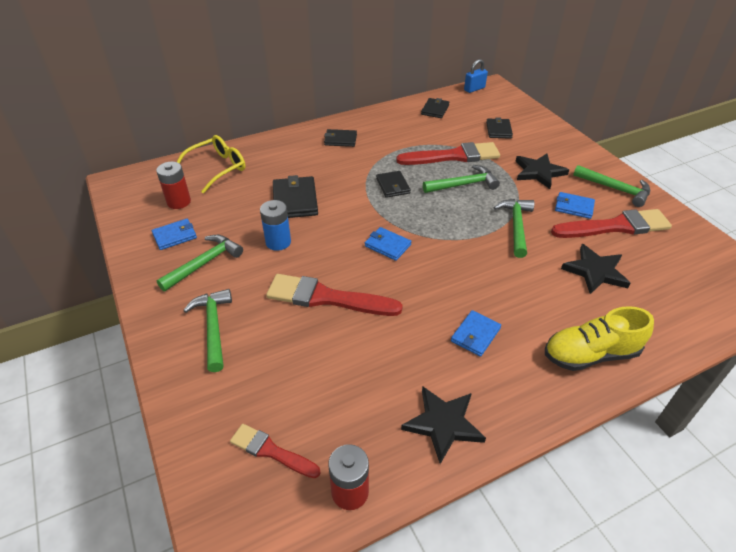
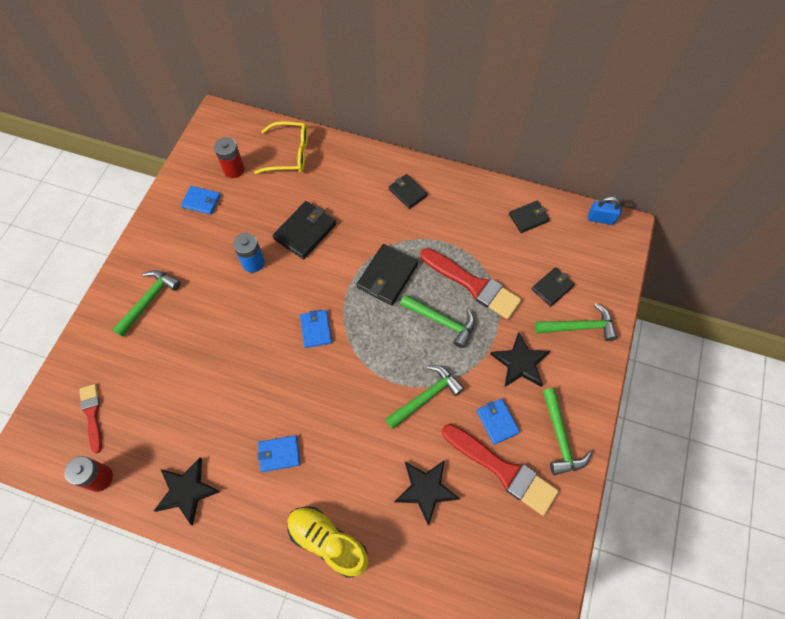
camera: 45 degrees right, 20 degrees up
green hammer [156,235,243,291] -> green hammer moved to [535,304,617,341]
red brush [266,274,403,316] -> none
black wallet [376,171,411,198] -> black wallet [356,244,418,305], size x1.58

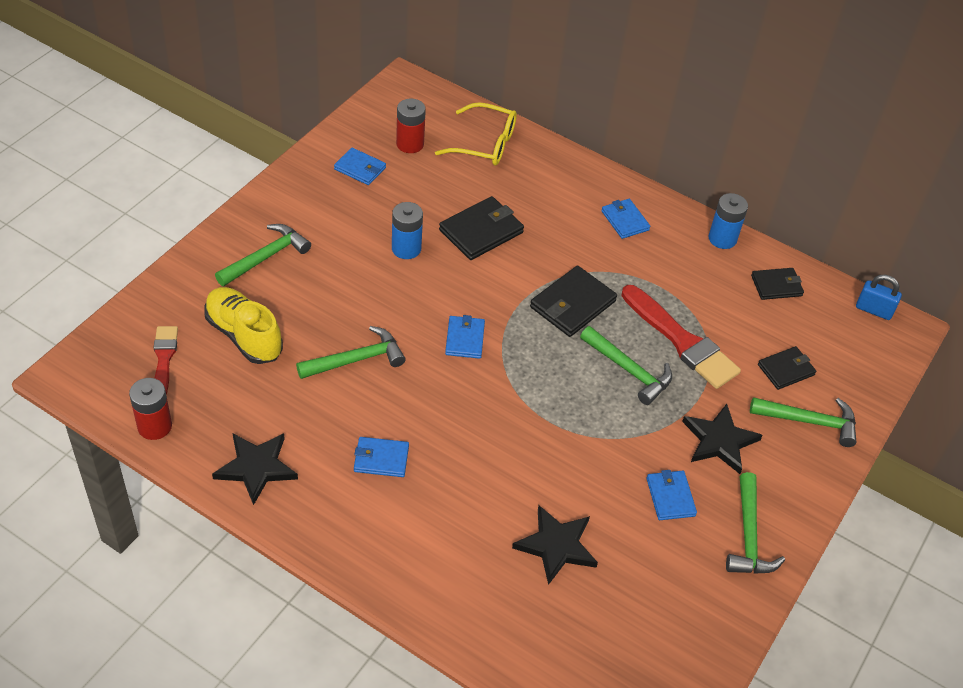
camera: 10 degrees right, 15 degrees down
yellow shoe [287,506,369,578] -> yellow shoe moved to [204,287,283,364]
green hammer [385,365,464,429] -> green hammer moved to [296,326,406,379]
black wallet [389,174,427,209] -> blue wallet [601,199,650,239]
red brush [442,424,559,516] -> none
none -> blue battery [709,193,748,249]

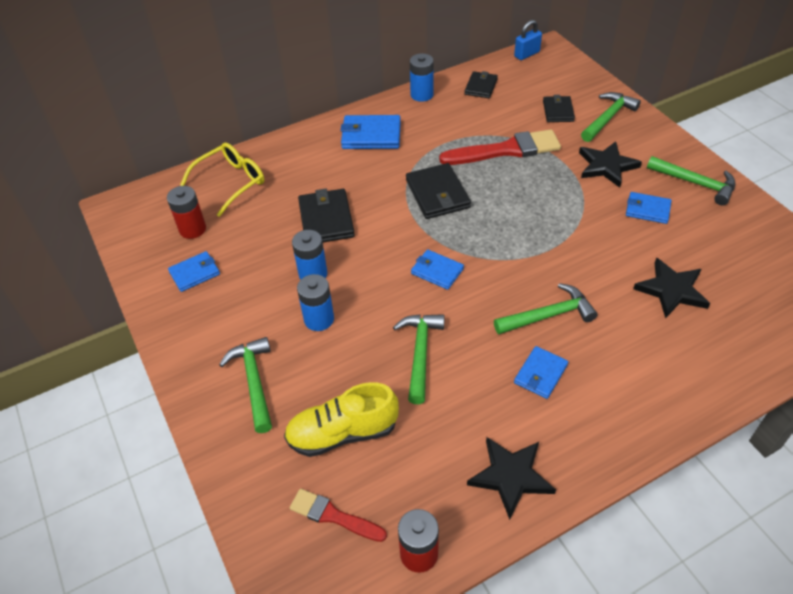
camera: 55 degrees left, 0 degrees up
green hammer [580,326,672,405] -> green hammer moved to [494,283,598,334]
blue wallet [601,199,650,239] -> blue wallet [341,115,401,149], size x1.58
none -> blue battery [297,274,334,331]

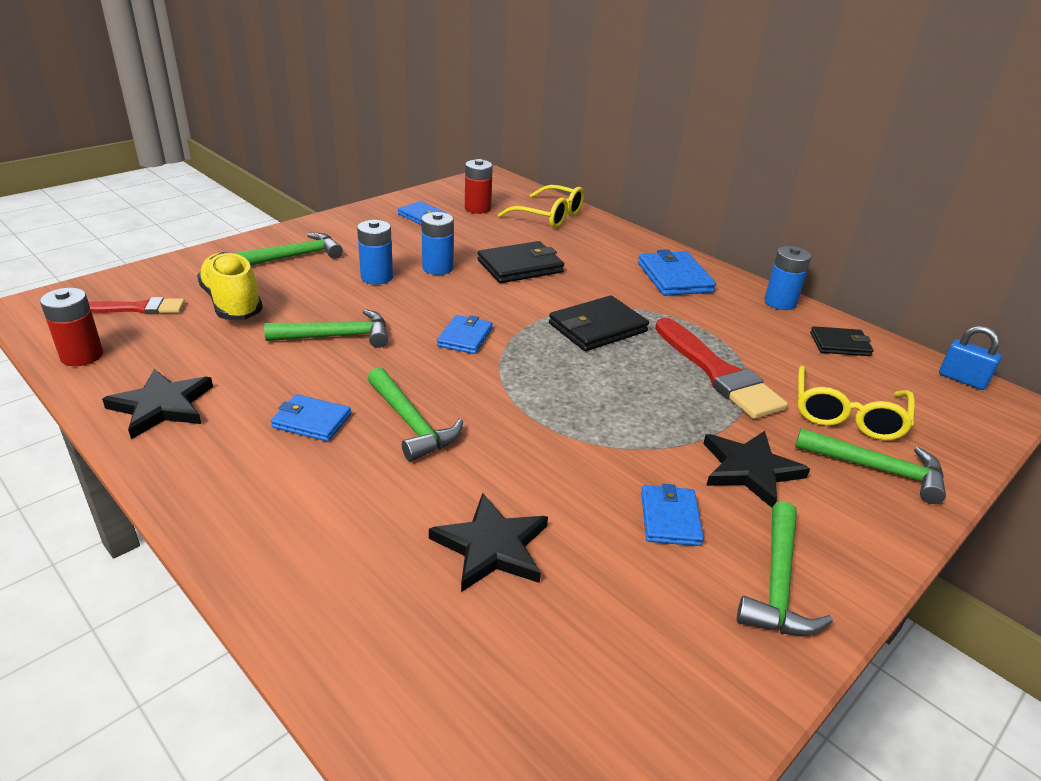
camera: 70 degrees right, 15 degrees down
red brush [290,489,387,542] -> red brush turned 75 degrees clockwise [89,297,185,314]
black wallet [543,95,575,122] -> yellow glasses [798,366,915,440]

